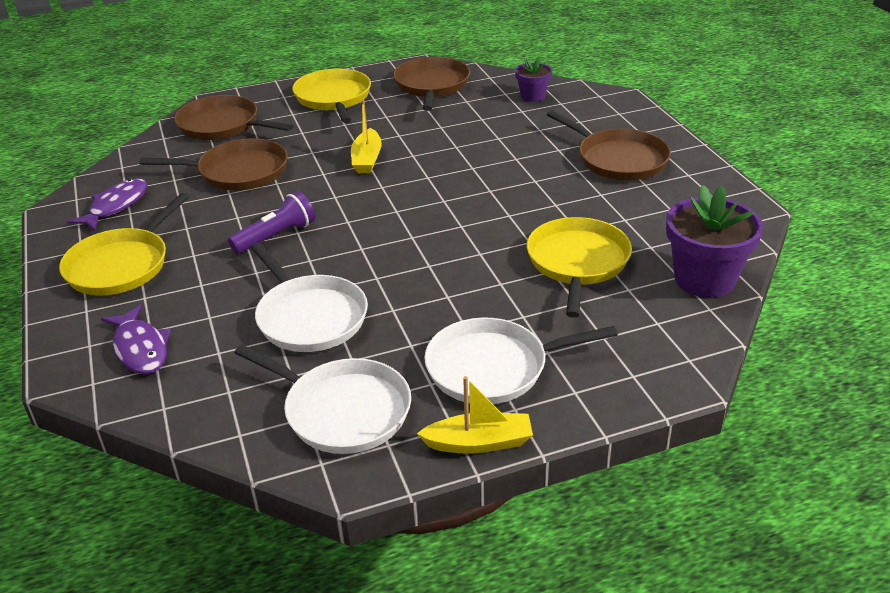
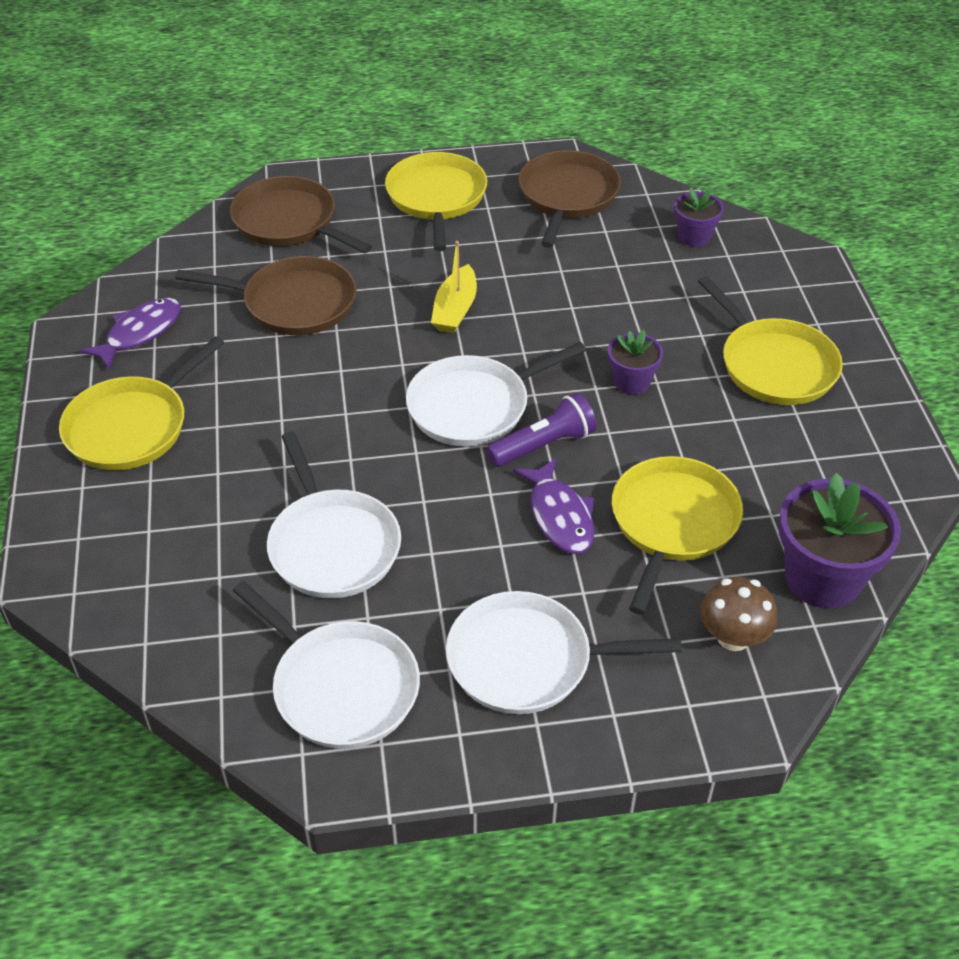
camera: 10 degrees right, 10 degrees up
purple fish [101,305,171,374] -> purple fish moved to [513,458,595,554]
purple flashlight [228,191,315,254] -> purple flashlight moved to [486,393,597,467]
yellow boat [417,376,533,454] -> none
brown pan [547,110,671,180] -> yellow pan [698,276,843,405]
none -> white pan [406,342,586,447]
none -> purple flower pot [608,330,663,395]
none -> brown mushroom [700,577,777,651]

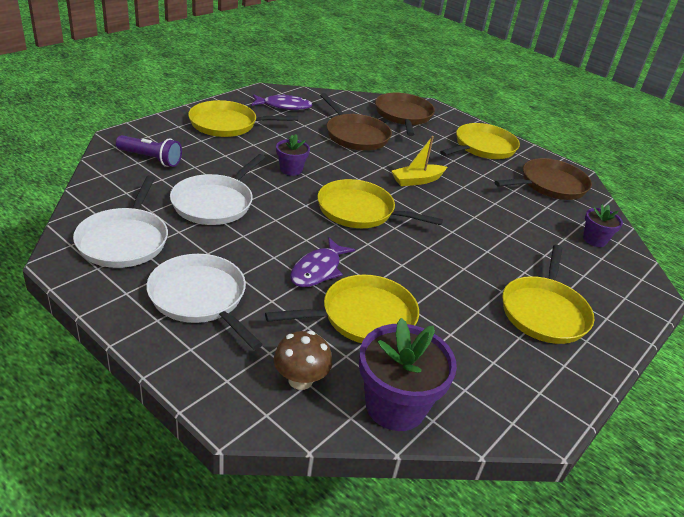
camera: 45 degrees right, 10 degrees down
white pan [406,342,586,447] -> yellow pan [317,179,443,228]
purple flashlight [486,393,597,467] -> purple flashlight moved to [116,135,182,167]
purple flower pot [608,330,663,395] -> purple flower pot moved to [276,134,310,176]

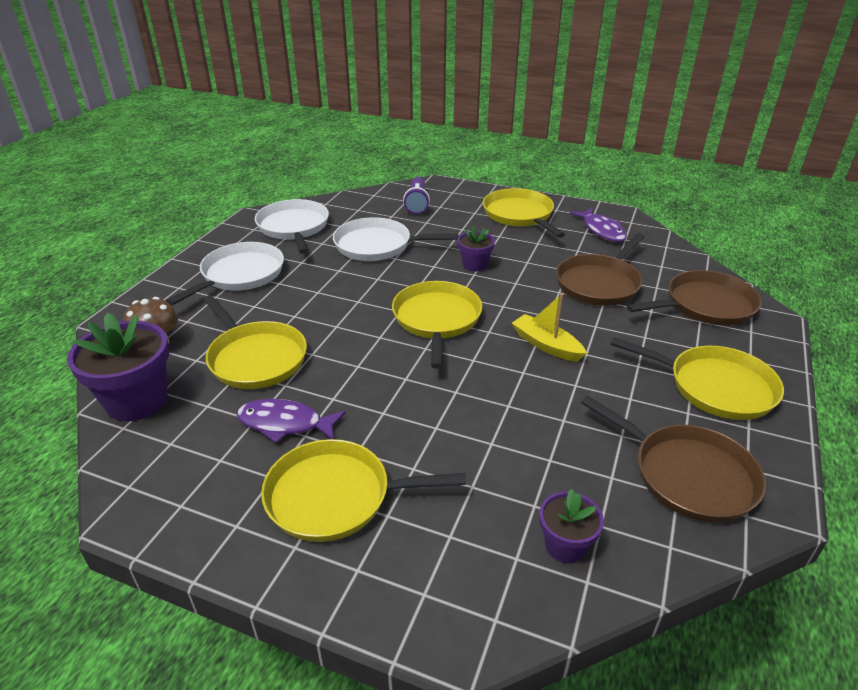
camera: 75 degrees right, 0 degrees up
white pan [73,175,168,268] -> white pan turned 90 degrees clockwise [255,199,329,254]
purple fish [290,238,355,287] -> purple fish moved to [237,399,346,443]

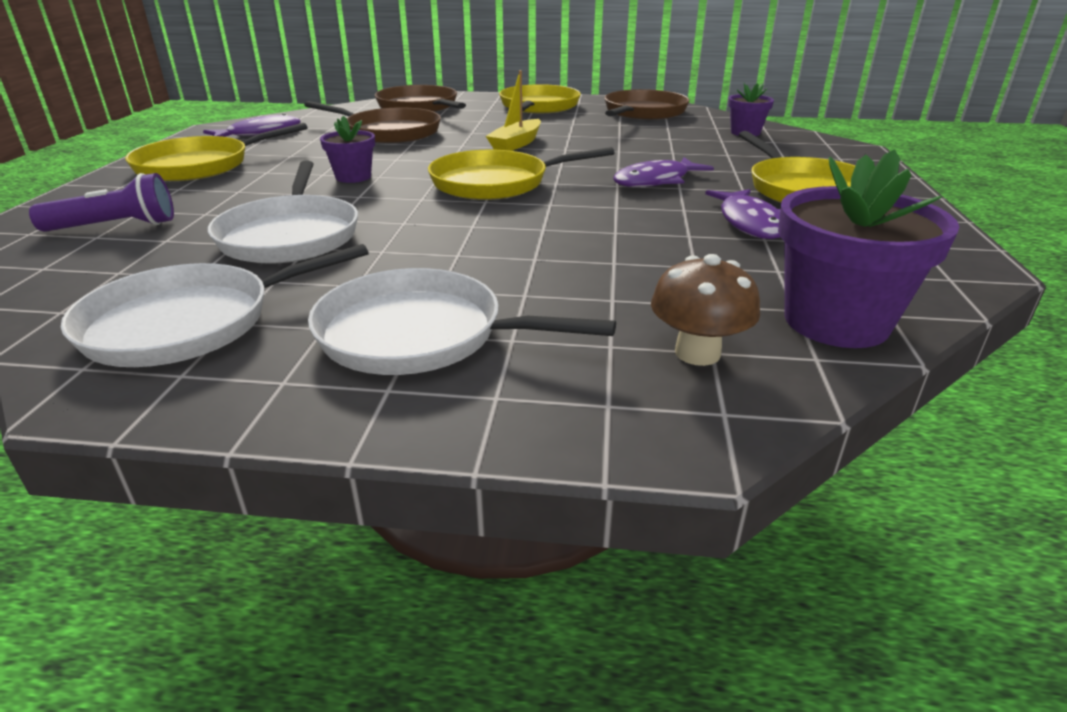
camera: 105 degrees left, 5 degrees down
yellow pan [203,295,307,389] -> none
none -> purple fish [613,157,714,187]

